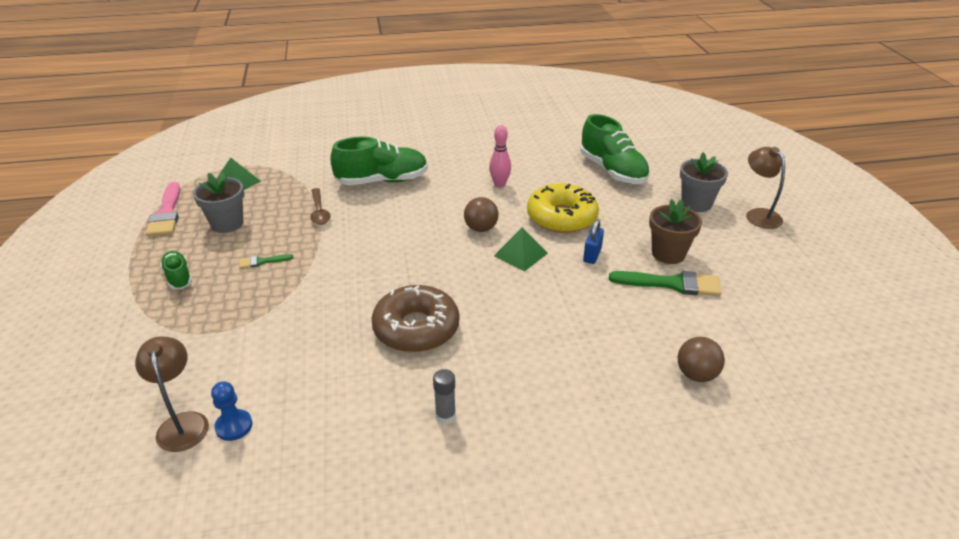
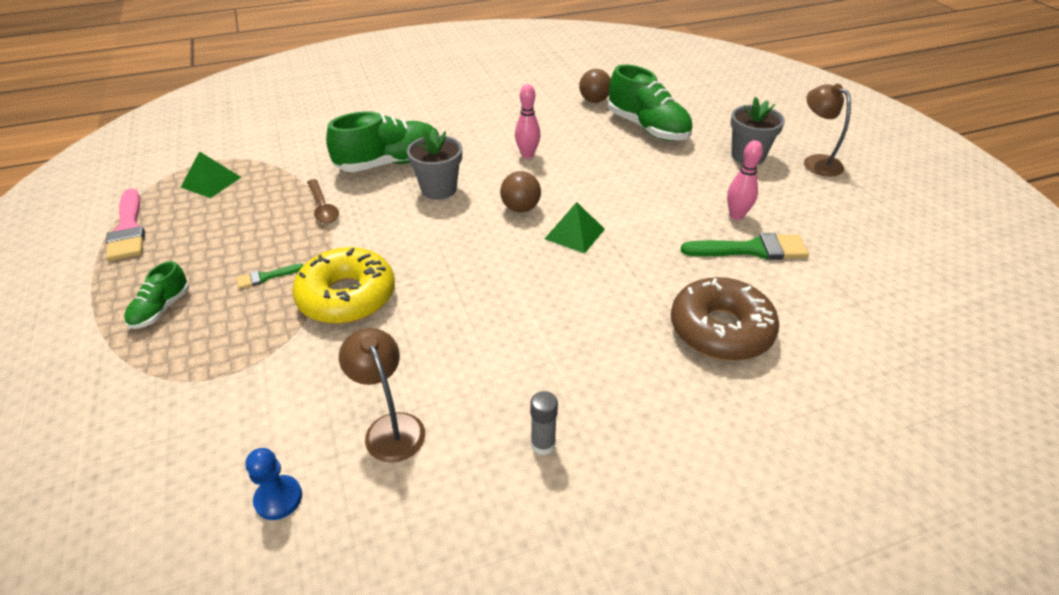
camera: 10 degrees left, 5 degrees up
brown lamp [135,336,209,452] -> brown lamp moved to [339,328,425,462]
green shoe [160,251,192,289] -> green shoe turned 120 degrees counterclockwise [124,261,189,329]
grey flower pot [193,172,244,233] -> grey flower pot moved to [407,129,462,200]
brown donut [372,285,459,352] -> brown donut moved to [671,277,779,361]
yellow donut [527,183,599,233] -> yellow donut moved to [292,247,395,324]
blue padlock [583,220,604,264] -> none
brown flower pot [649,199,702,264] -> pink bowling pin [727,140,763,220]
brown ball [678,337,725,382] -> brown ball moved to [579,69,611,103]

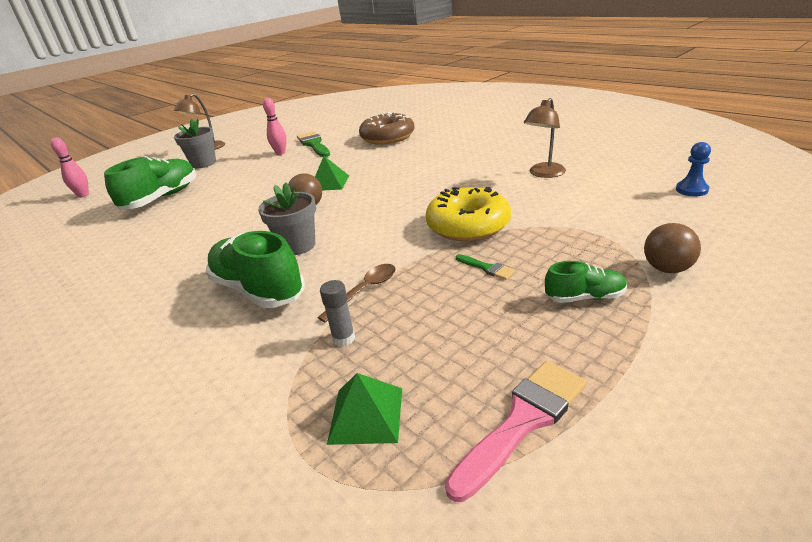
camera: 110 degrees left, 10 degrees down
blue pawn [245,448,302,520] -> blue pawn moved to [676,142,711,196]
pink bowling pin [515,84,541,158] -> pink bowling pin moved to [51,138,89,198]
grey glue stick [530,391,558,455] -> grey glue stick moved to [320,280,355,346]
brown ball [579,69,611,103] -> brown ball moved to [644,223,701,273]

